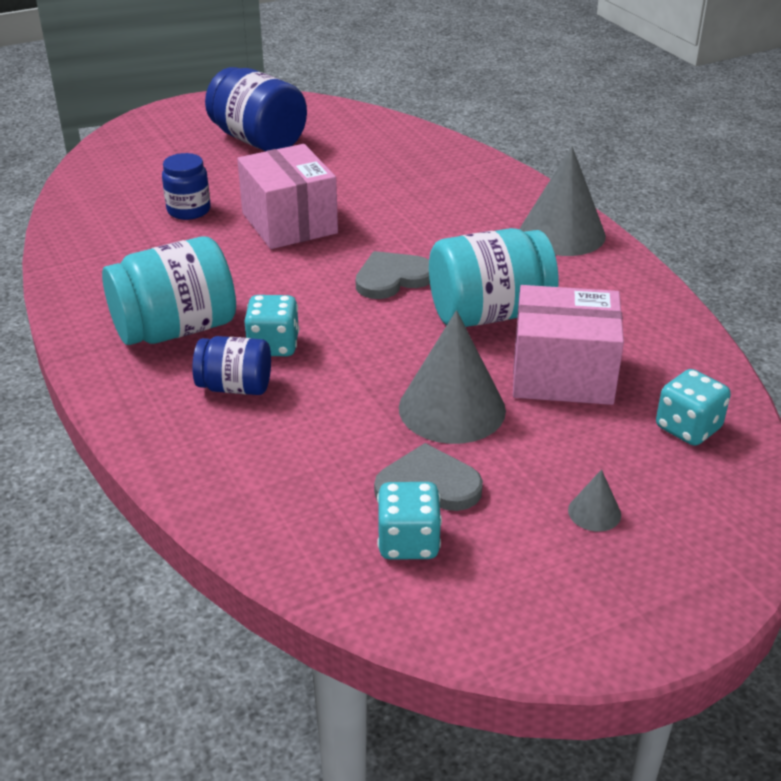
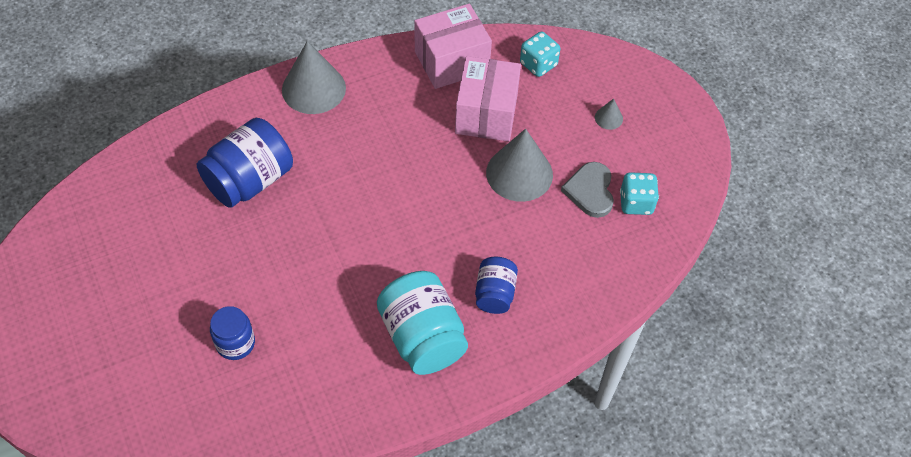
camera: 90 degrees left, 20 degrees up
blue jar [205,67,307,151] -> blue jar moved to [197,118,293,208]
pink box [237,144,338,249] -> pink box moved to [414,4,492,89]
turquoise dice [244,295,299,356] -> none
grey heart [356,251,430,299] -> none
turquoise jar [429,228,559,327] -> none

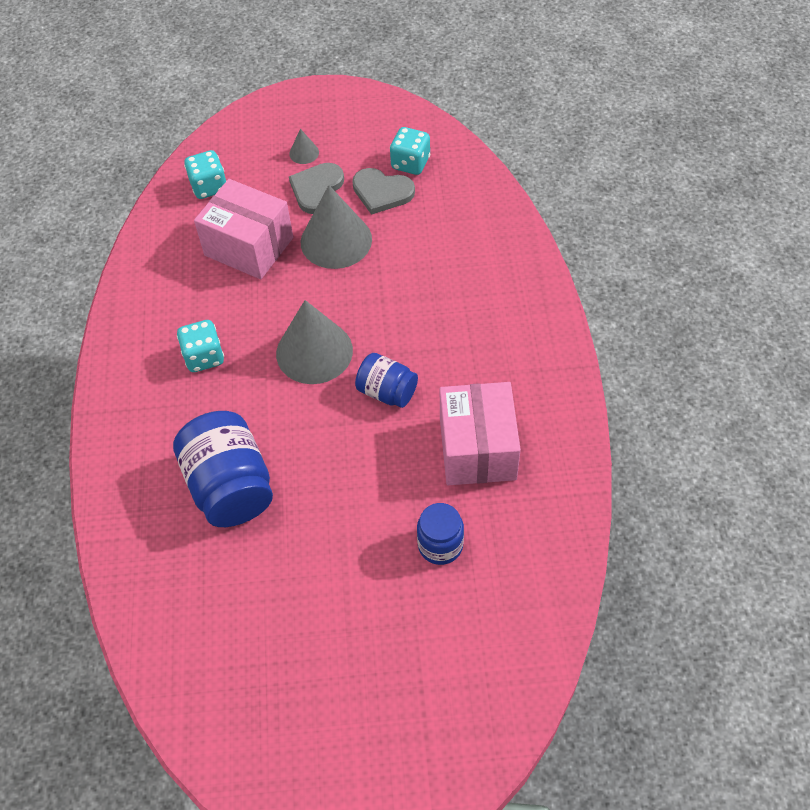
camera: 65 degrees left, 0 degrees up
grey cone [282,41,346,114] -> grey cone moved to [276,300,353,384]
turquoise jar [377,271,468,375] -> none
pink box [414,4,492,89] -> pink box moved to [440,382,521,485]
blue jar [475,257,518,314] -> blue jar moved to [355,353,418,408]
none -> turquoise dice [177,320,224,372]
none -> grey heart [289,163,344,214]

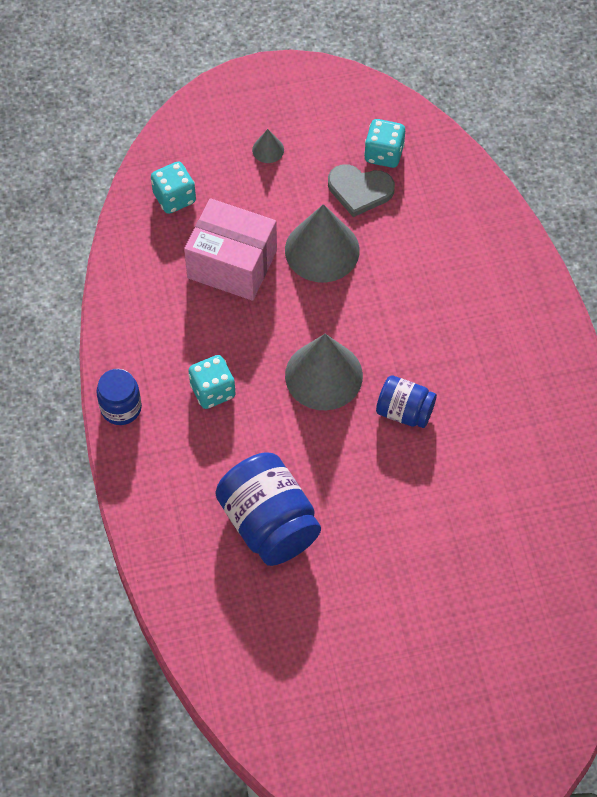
camera: 10 degrees left, 5 degrees up
grey heart [289,163,344,214] -> none
blue jar [417,503,464,565] -> blue jar moved to [96,369,142,425]
pink box [440,382,521,485] -> none

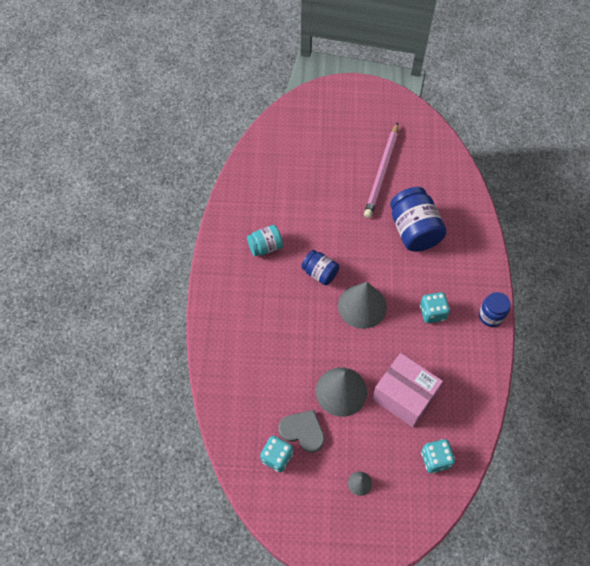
camera: 165 degrees left, 0 degrees up
none -> turquoise jar [247,225,283,256]
none -> pink pencil [364,123,398,218]

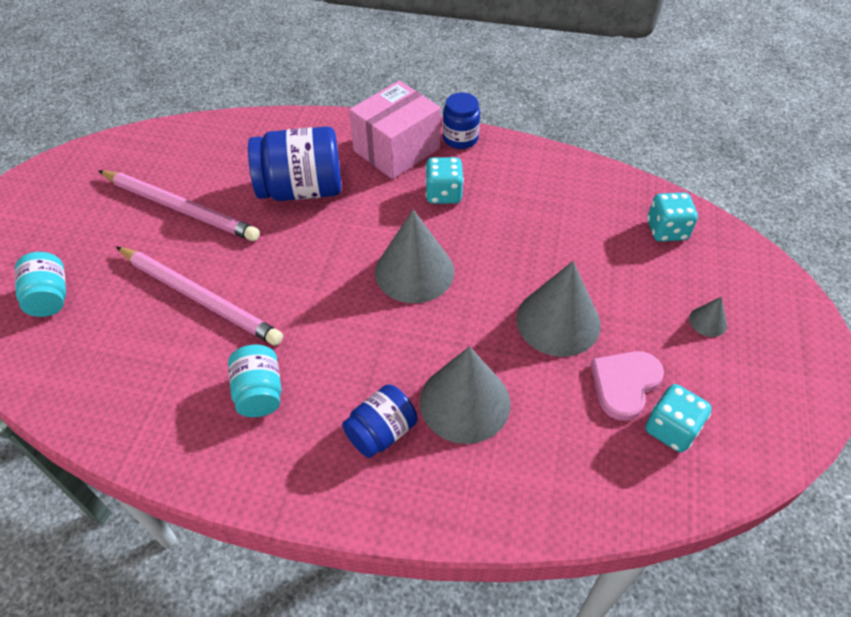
camera: 80 degrees left, 10 degrees down
grey heart [278,410,325,453] -> pink heart [591,351,664,421]
blue jar [301,250,339,285] -> blue jar moved to [342,384,418,458]
pink box [372,353,443,427] -> pink box moved to [349,81,441,179]
none -> turquoise jar [15,252,66,317]
none -> pink pencil [116,247,283,346]
none -> grey cone [420,346,511,444]

